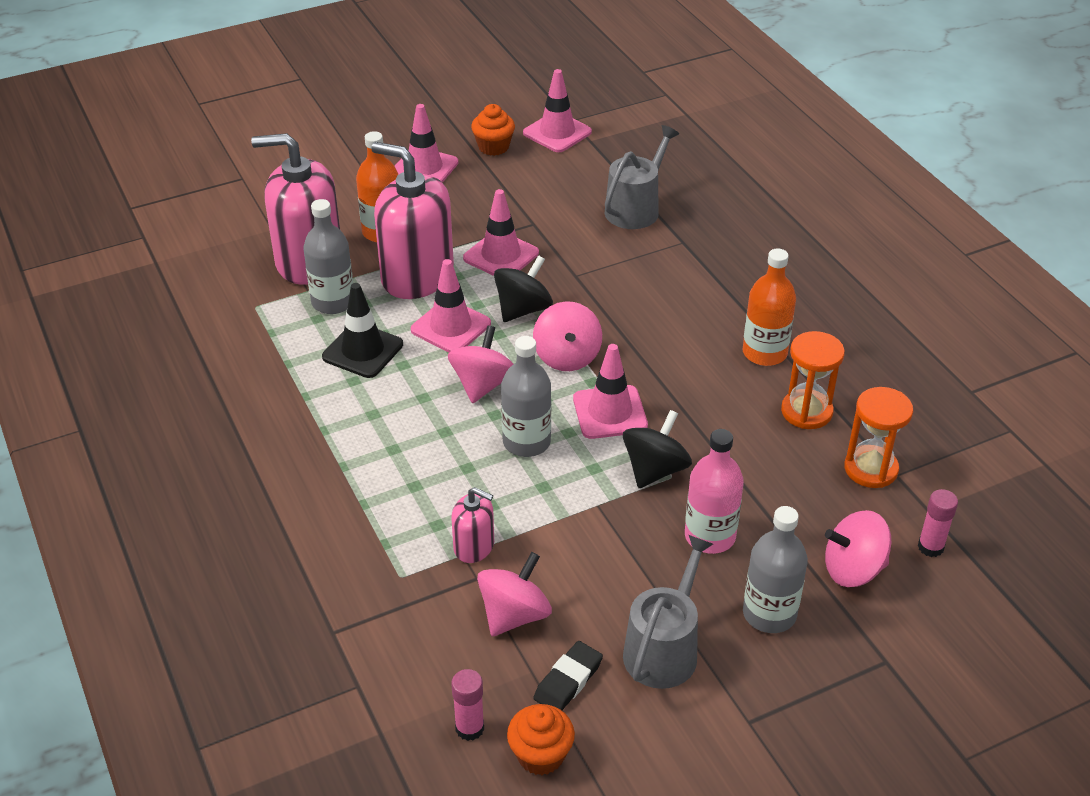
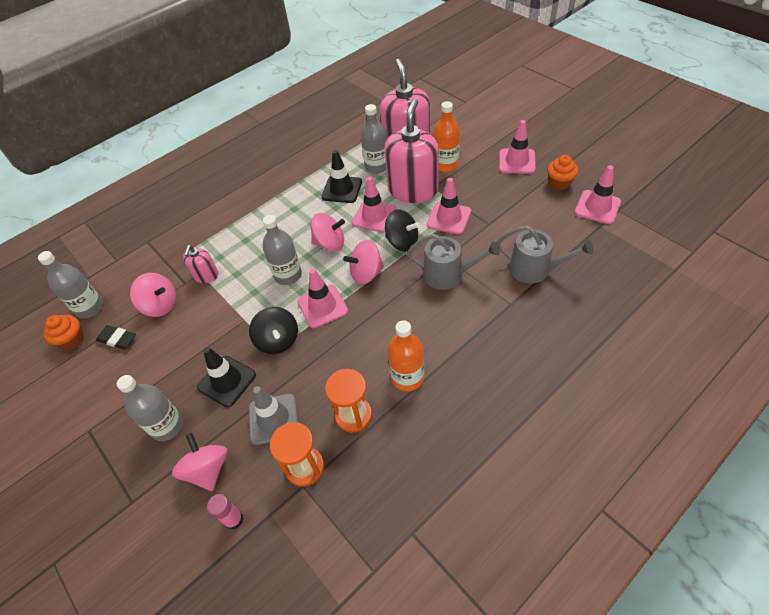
camera: 80 degrees right, 10 degrees up
pink glue stick [451,669,484,741] -> grey bottle [38,251,103,318]
black spinning top [623,410,692,488] -> black spinning top turned 45 degrees clockwise [249,307,298,354]
grey watering can [623,535,713,689] -> grey watering can moved to [407,234,500,290]
pink bottle [685,429,744,554] -> black traffic cone [197,347,256,408]
none -> grey traffic cone [249,386,298,445]

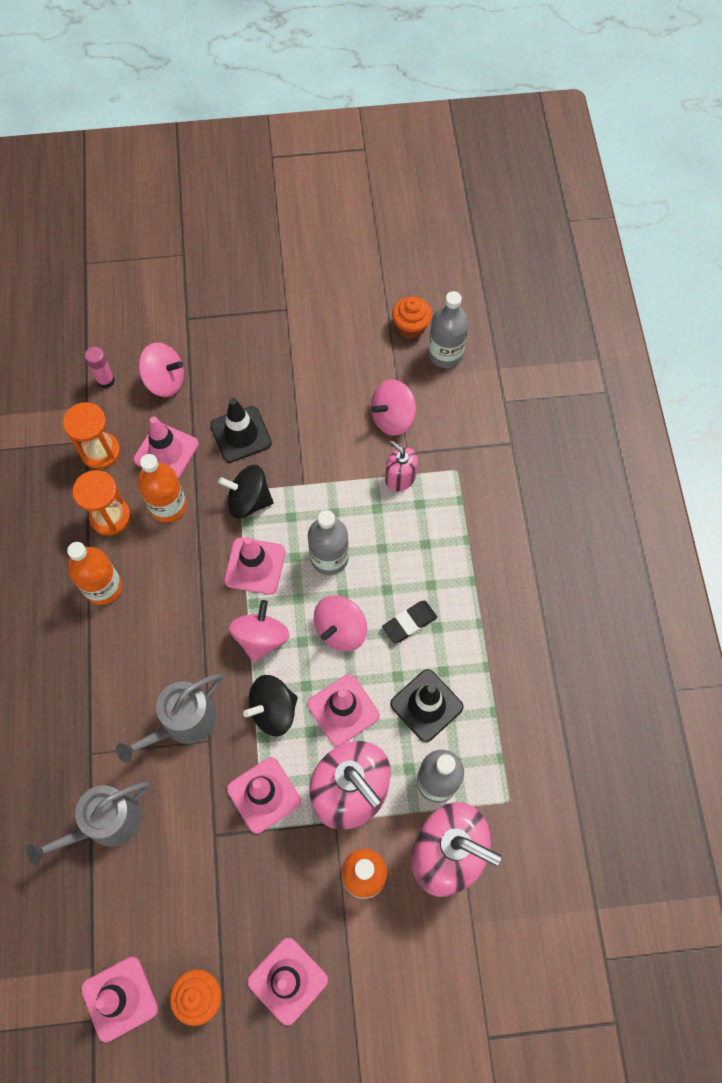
camera: 120 degrees right, 15 degrees up
black eraser [96,325,136,350] -> black eraser moved to [382,601,437,644]
grey bottle [117,375,183,441] -> none
grey traffic cone [249,386,298,445] -> pink traffic cone [134,416,199,479]
none -> orange bottle [137,454,187,522]

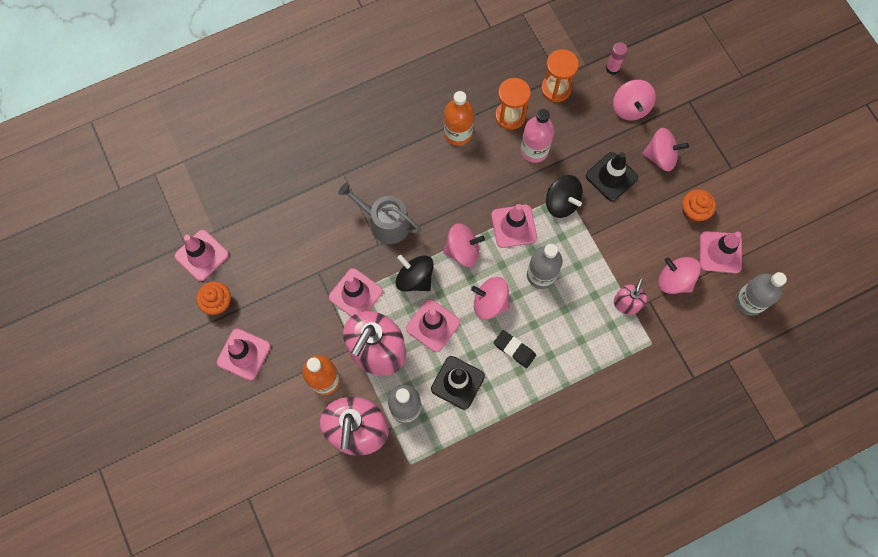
camera: 70 degrees right, 5 degrees up
grey watering can [27,781,150,865] -> none
pink traffic cone [134,416,199,479] -> pink traffic cone moved to [700,231,742,273]
orange bottle [137,454,187,522] -> pink bottle [521,109,554,163]
black spinning top [218,465,273,519] -> black spinning top turned 150 degrees clockwise [546,175,583,218]
orange cupcake [392,296,432,338] -> orange cupcake moved to [682,189,716,222]
none -> pink spinning top [642,128,689,171]

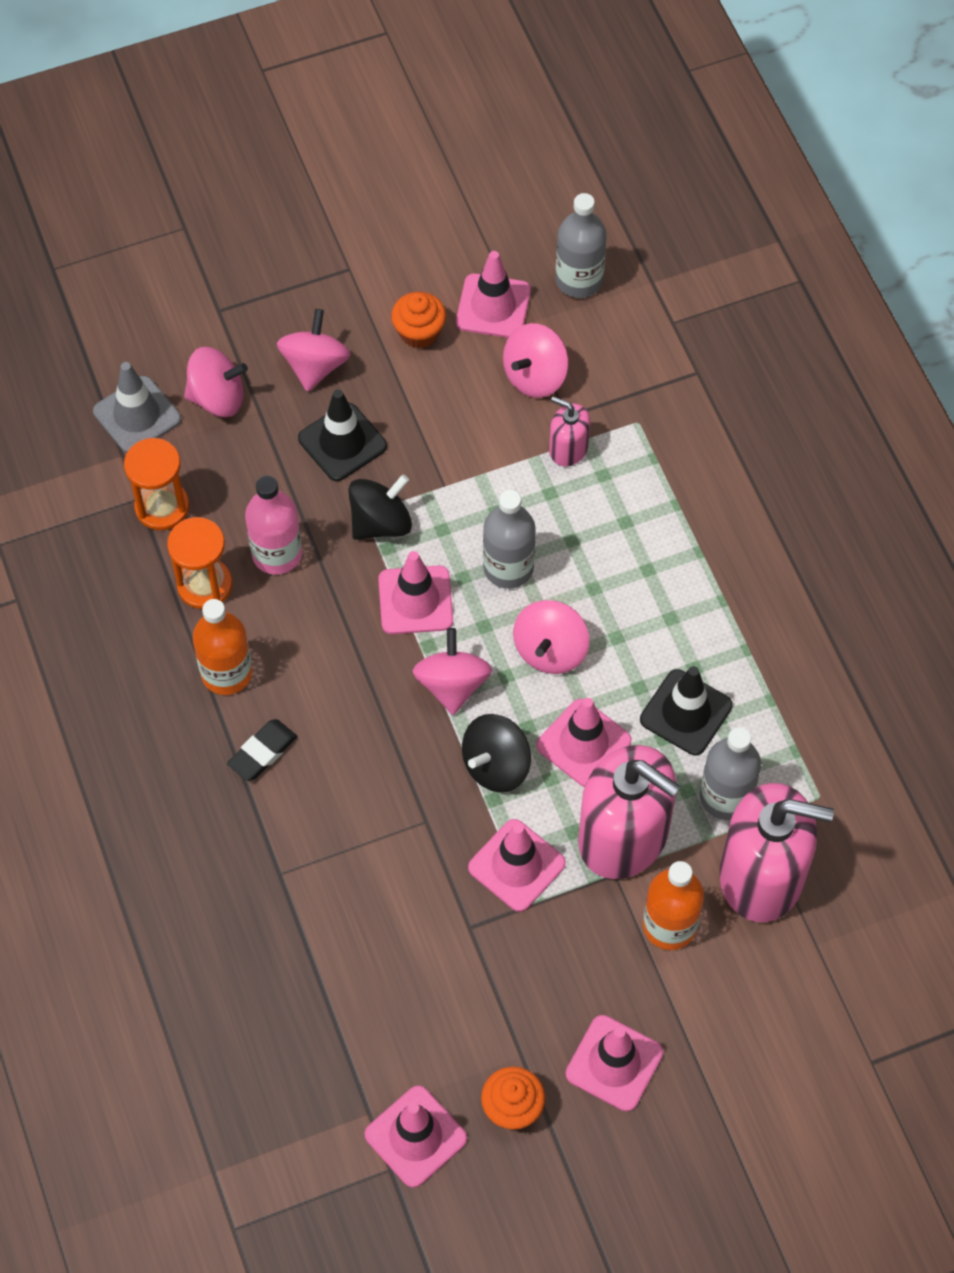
camera: 85 degrees left, 10 degrees down
grey watering can [338,183,422,244] -> none
black eraser [494,330,536,368] -> black eraser moved to [227,719,297,781]
pink glue stick [606,42,627,75] -> grey traffic cone [93,362,181,453]

